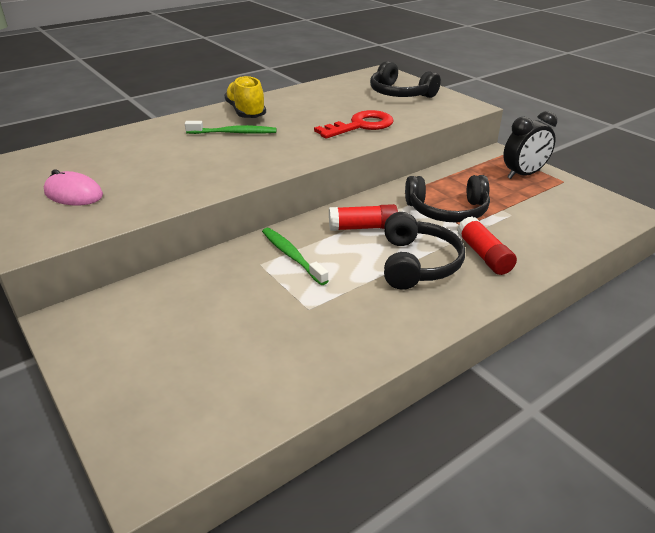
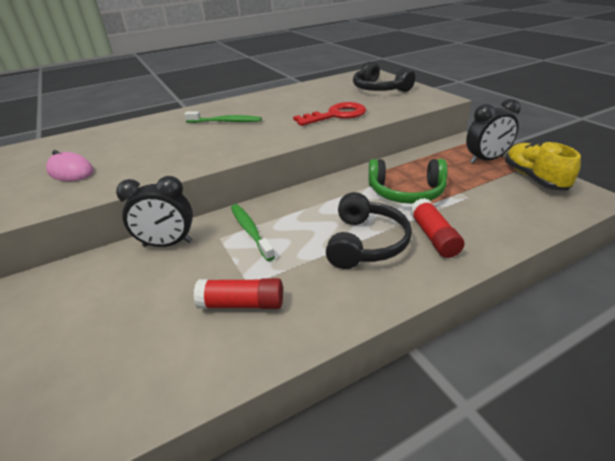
camera: 10 degrees right, 0 degrees up
yellow shoe [224,76,266,118] -> yellow shoe moved to [506,141,581,190]
red glue stick [329,204,398,231] -> red glue stick moved to [194,278,283,309]
black headphones [405,175,490,223] -> green headphones [369,159,448,204]
none -> black clock [116,176,193,247]

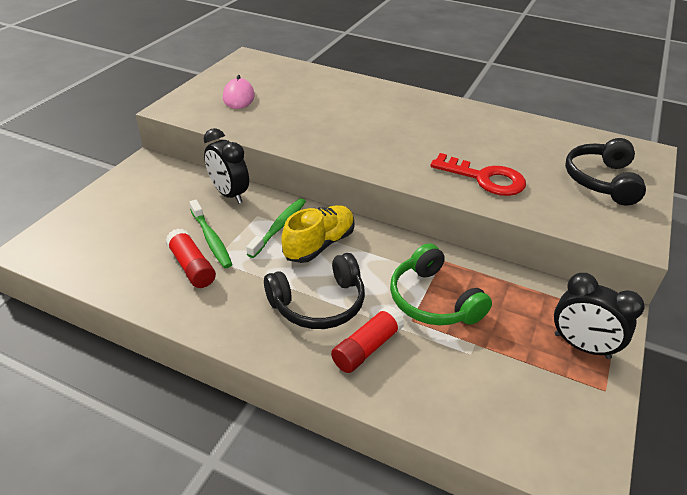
camera: 50 degrees right, 5 degrees up
green toothbrush [184,111,262,123] -> green toothbrush moved to [189,200,232,268]
yellow shoe [506,141,581,190] -> yellow shoe moved to [281,205,355,263]

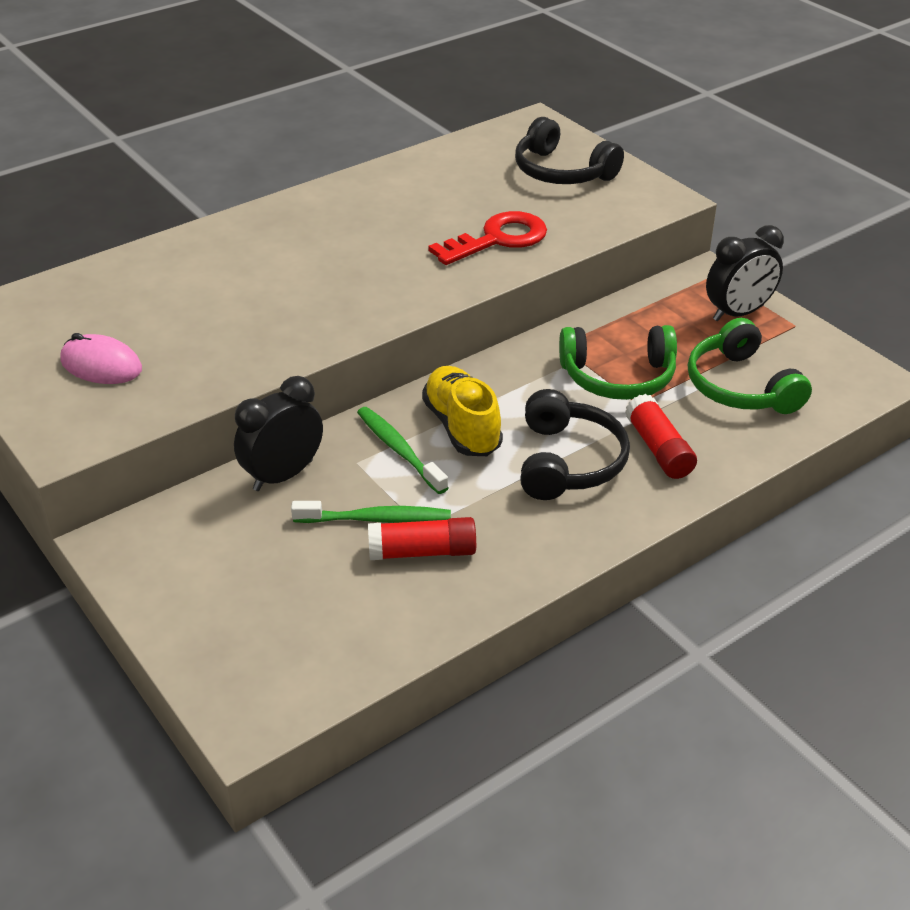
camera: 60 degrees left, 0 degrees up
black clock [204,128,249,204] -> black clock turned 150 degrees clockwise [234,376,323,491]
none -> green headphones [688,318,812,414]

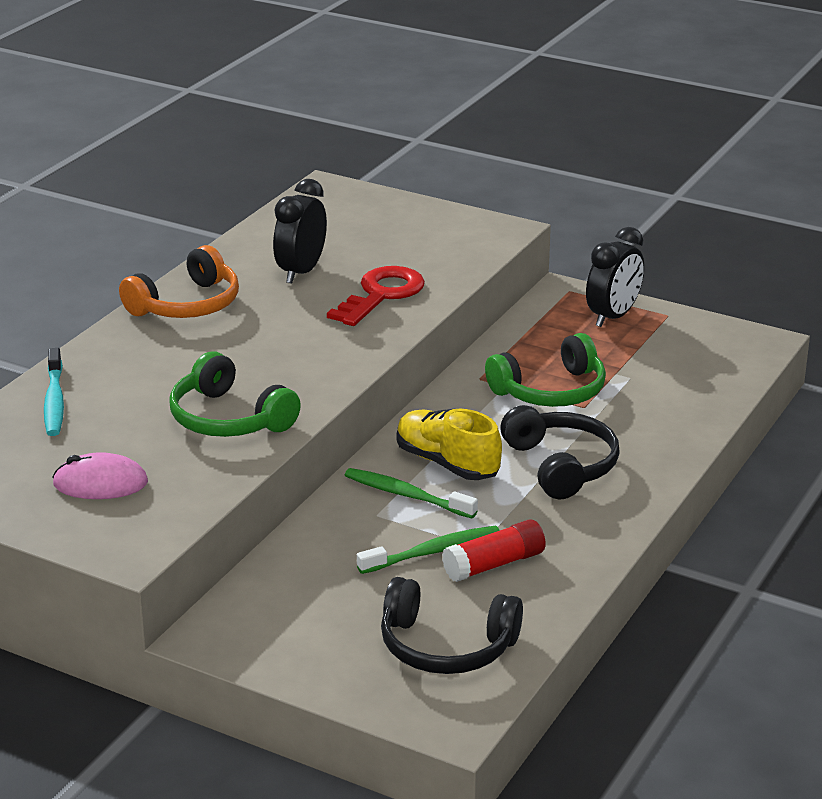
camera: 25 degrees left, 10 degrees down
black clock [234,376,323,491] -> black clock moved to [273,179,327,283]
black headphones [515,117,624,184] -> black headphones moved to [381,577,523,674]
red glue stick [625,394,697,479] -> none
green headphones [688,318,812,414] -> green headphones moved to [169,352,301,437]
none -> turquoise toothbrush [44,348,64,436]
none -> orange headphones [119,245,239,318]

